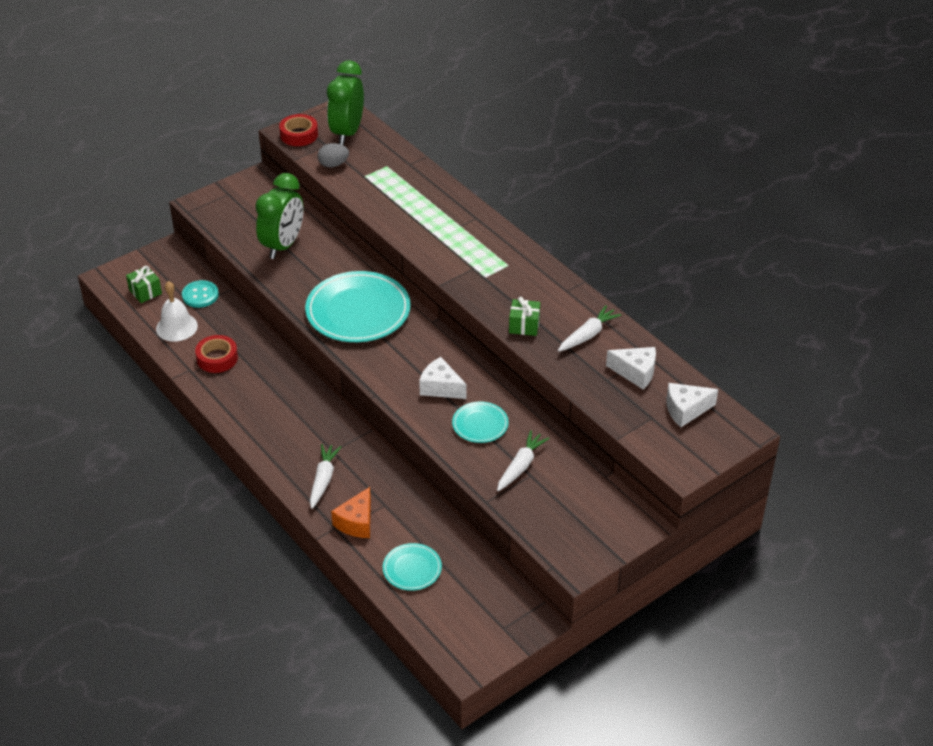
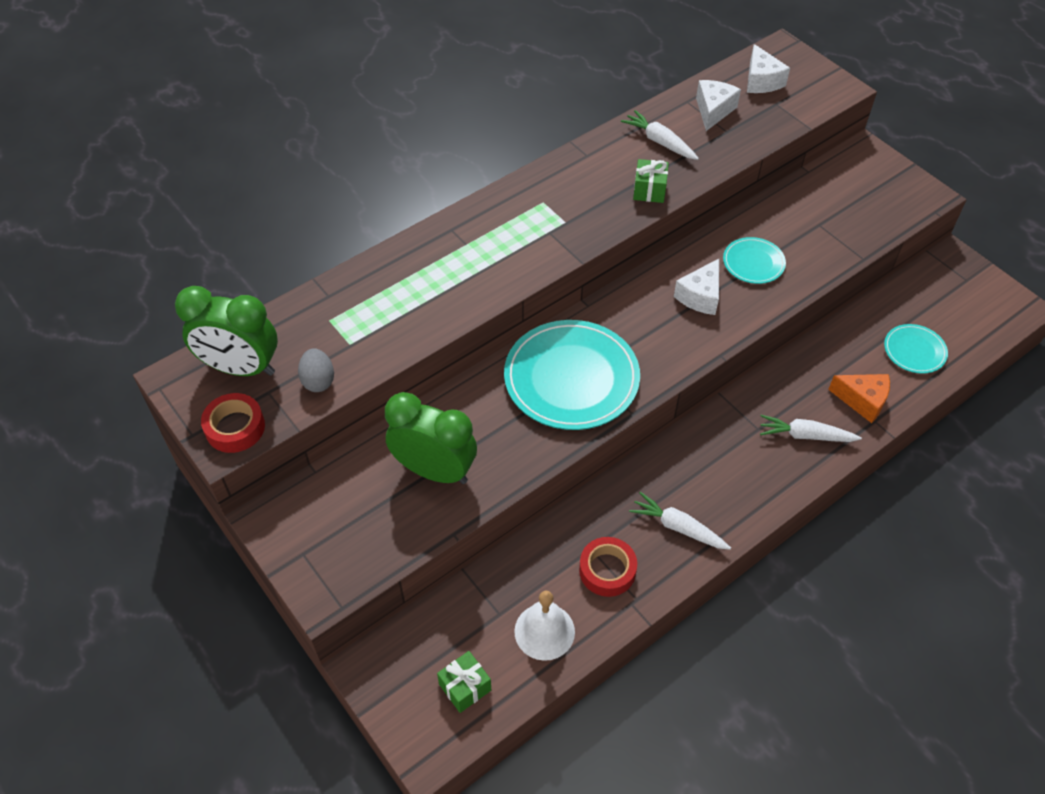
camera: 90 degrees left, 10 degrees up
turquoise button [182,280,219,308] -> none
white carrot [497,430,549,491] -> white carrot moved to [629,492,731,550]

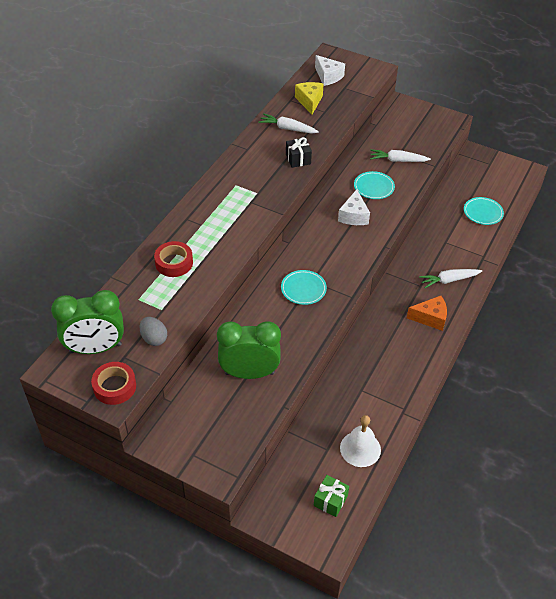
camera: 25 degrees left, 5 degrees down
turquoise plate [504,320,640,430] -> turquoise plate [281,270,327,305], size x0.50
red tape [579,537,637,597] -> red tape moved to [154,241,193,277]
white carrot [629,492,731,550] -> white carrot moved to [370,149,431,162]
green gift [633,159,669,203] -> black gift [286,137,312,168]
white cheese [696,80,741,131] -> yellow cheese [295,82,324,114]
orange cheese [828,374,890,423] -> orange cheese moved to [407,296,447,331]

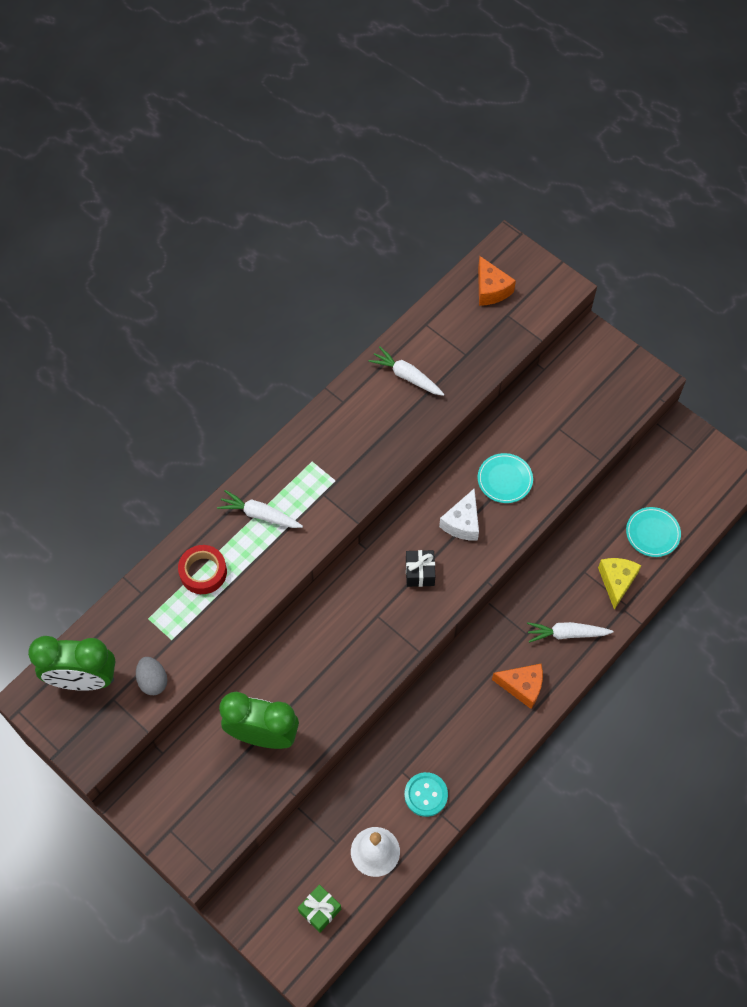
camera: 15 degrees right, 15 degrees up
red tape [91,362,136,405] -> none
turquoise plate [281,270,327,305] -> none
black gift [286,137,312,168] -> black gift moved to [406,550,435,587]
yellow cheese [295,82,324,114] -> yellow cheese moved to [598,558,641,610]
white cheese [315,55,345,86] -> orange cheese [478,256,516,306]
white carrot [370,149,431,162] -> white carrot moved to [217,490,303,528]
none -> turquoise button [404,772,448,817]

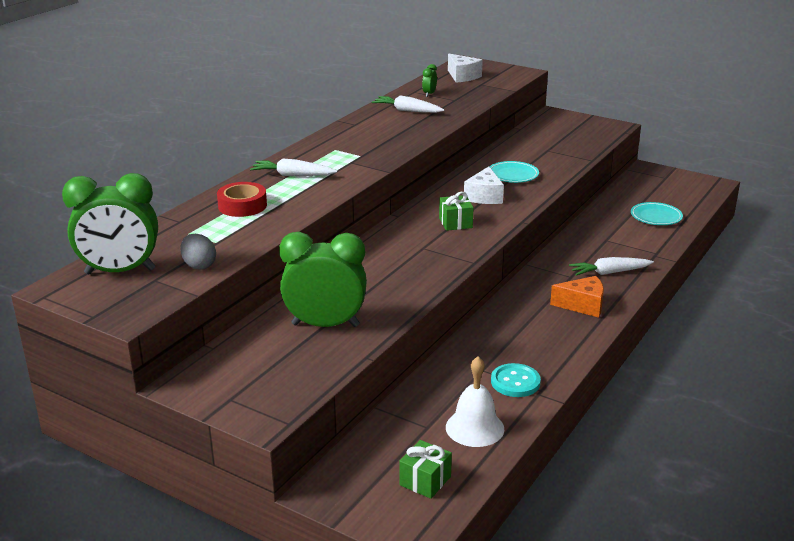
camera: 10 degrees left, 35 degrees down
black gift [406,550,435,587] -> green gift [439,192,474,231]
orange cheese [478,256,516,306] -> white cheese [448,54,483,83]
yellow cheese [598,558,641,610] -> none
none -> green clock [422,64,437,97]

